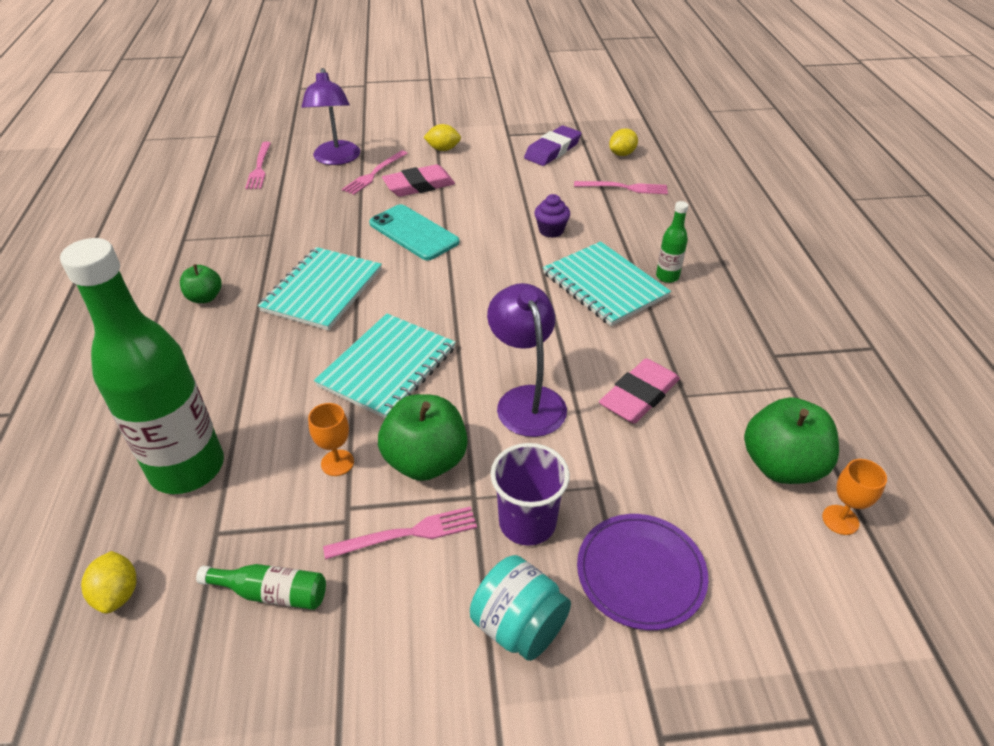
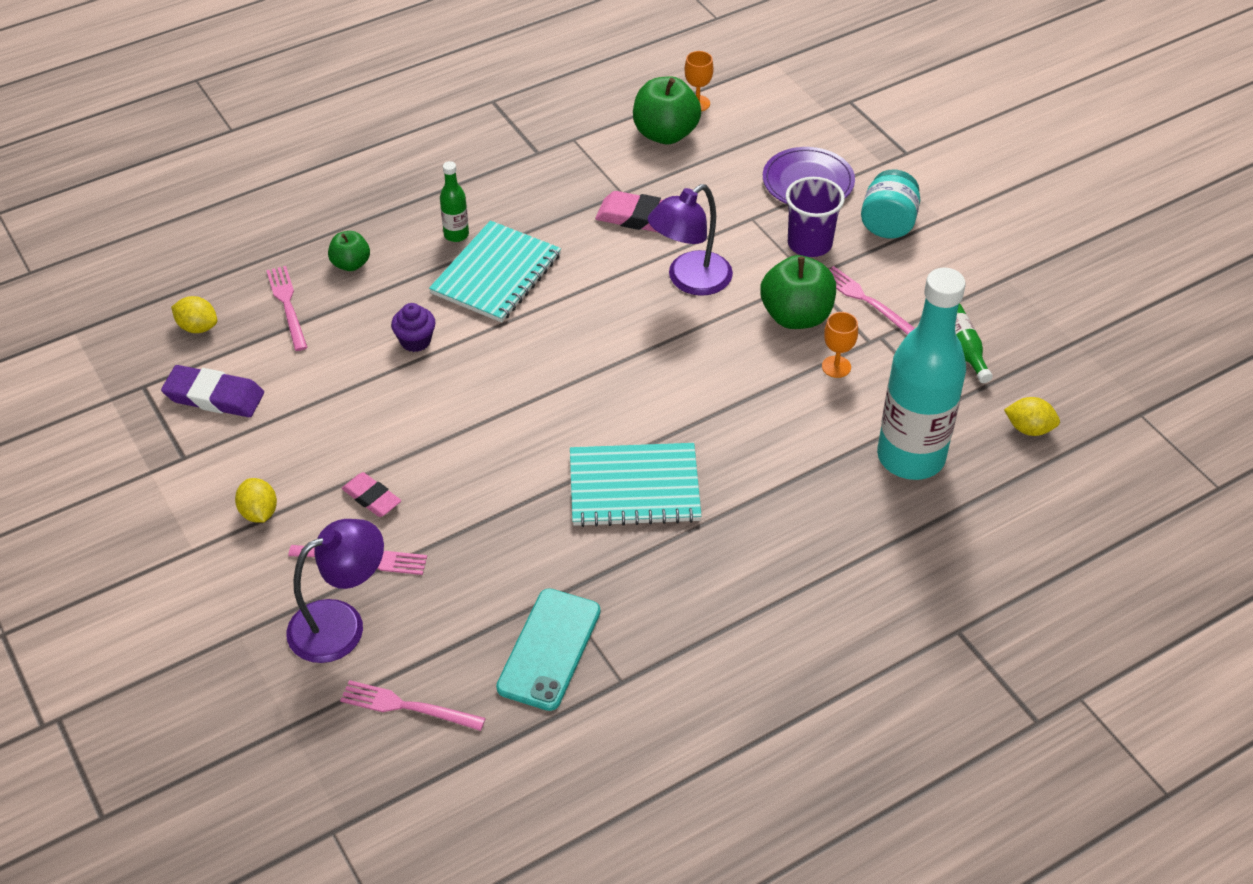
camera: 115 degrees left, 5 degrees up
green bottle [60,238,224,494] -> turquoise bottle [877,268,966,480]
yellow lemon [81,551,137,614] -> yellow lemon turned 60 degrees clockwise [1004,397,1060,436]
green apple [180,264,222,303] -> green apple moved to [328,231,370,271]
pink fork [245,142,271,189] -> pink fork turned 135 degrees counterclockwise [340,680,486,731]
turquoise notebook [314,314,456,418] -> none
turquoise phone [369,204,459,260] -> turquoise phone moved to [496,588,601,711]
pink eraser [382,164,455,197] -> pink eraser [342,472,401,517], size x0.65

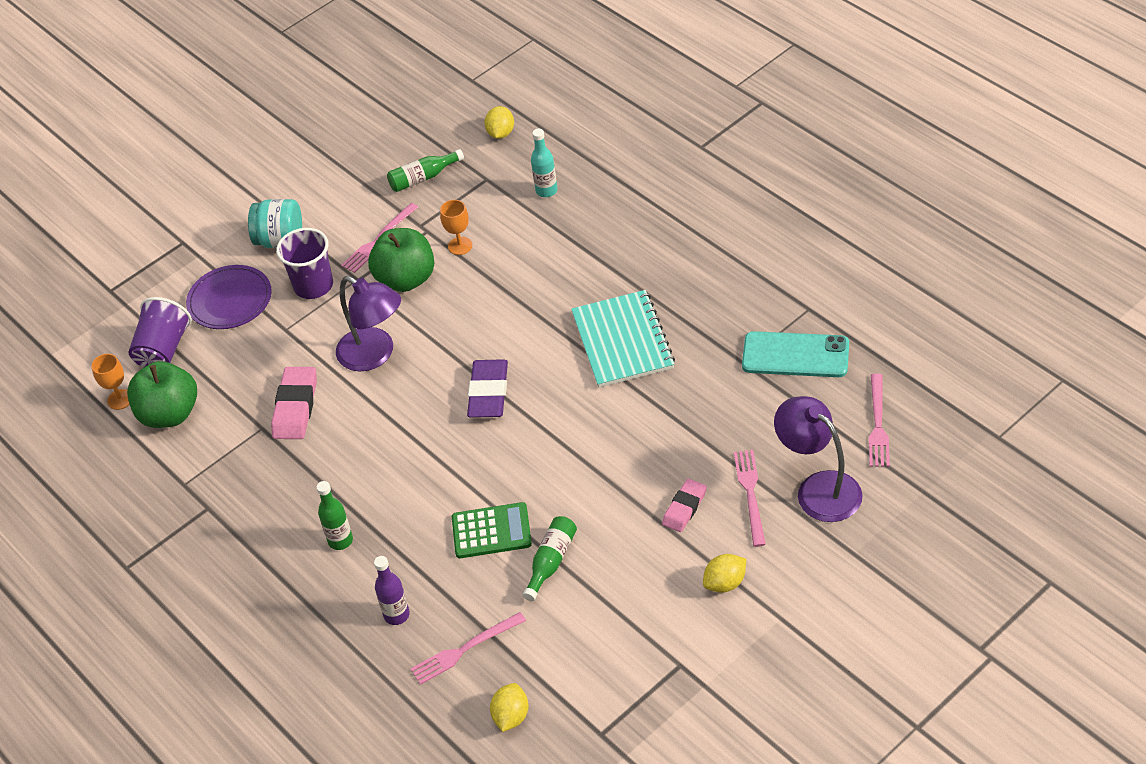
camera: 95 degrees left, 0 degrees up
purple eraser [161,365,264,417] -> purple eraser moved to [467,359,508,418]
green apple [328,231,370,271] -> purple bottle [374,556,410,625]
purple cupcake [391,303,435,352] -> green calculator [452,502,532,558]
turquoise notebook [429,220,561,323] -> none
turquoise bottle [877,268,966,480] -> turquoise bottle [531,129,558,197], size x0.41
none -> purple cup [128,297,192,368]
none -> green bottle [523,516,577,601]

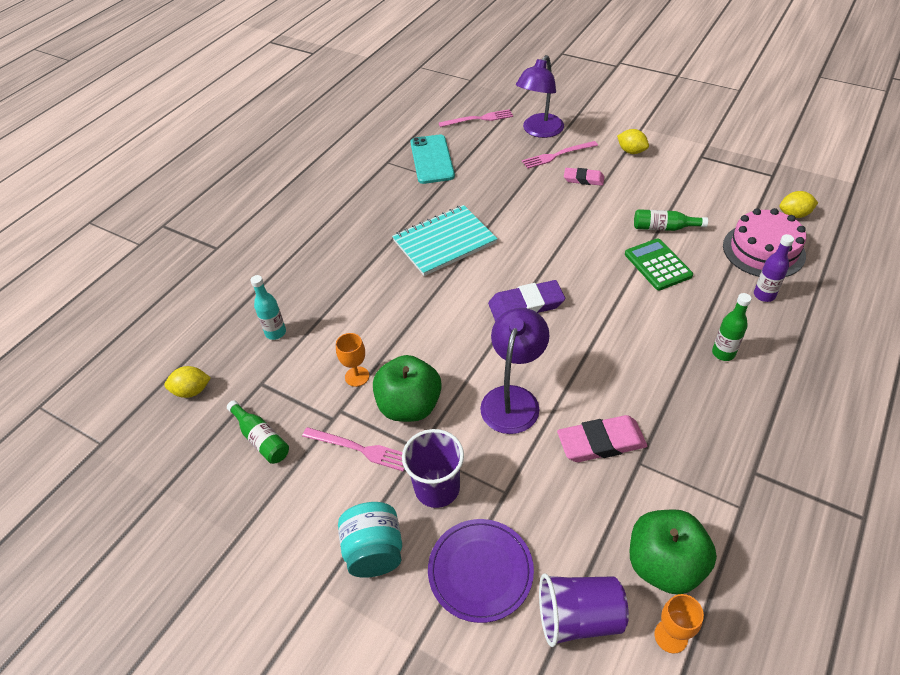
camera: 110 degrees left, 0 degrees up
pink fork [411,612,526,685] -> pink cake [723,208,806,277]

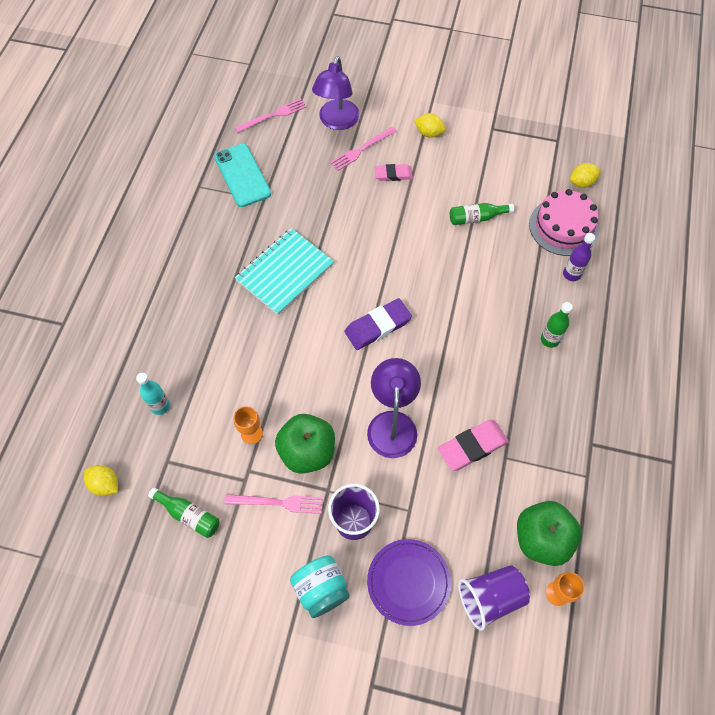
camera: 20 degrees left, 15 degrees up
yellow lemon [164,366,211,398] -> yellow lemon turned 60 degrees clockwise [84,465,118,496]
green calculator [625,238,693,290] -> none

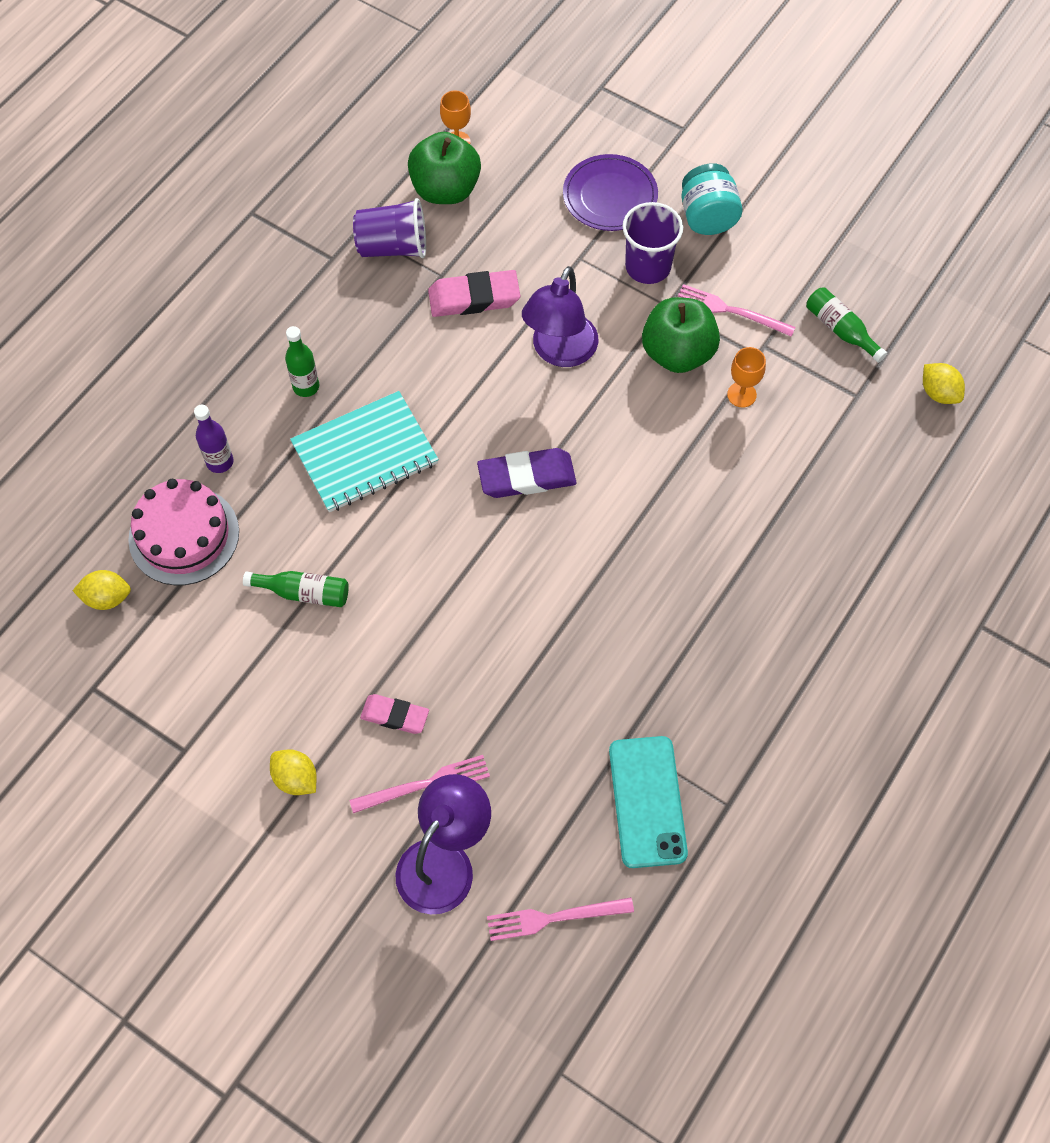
camera: 160 degrees left, 0 degrees up
turquoise bottle [136,373,170,415] -> none
turquoise notebook [235,228,334,315] -> turquoise notebook moved to [290,391,439,512]
purple cup [458,565,530,631] -> purple cup moved to [353,198,426,258]

